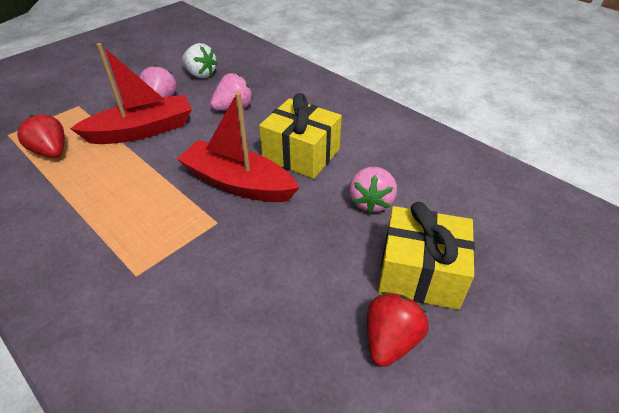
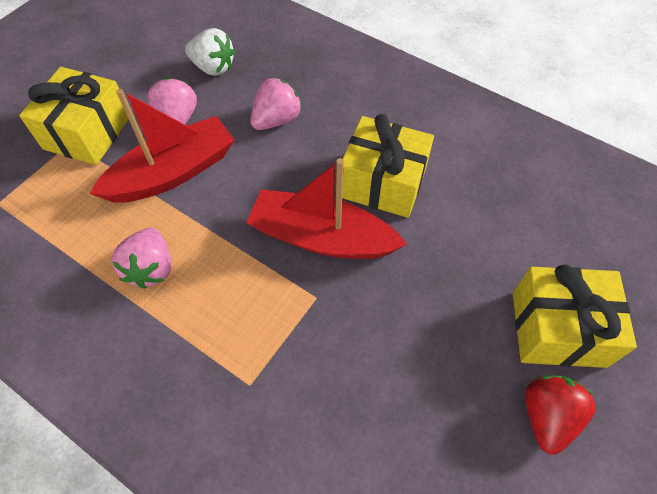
camera: 10 degrees left, 15 degrees up
red strawberry [17,115,65,158] -> none
pink strawberry [349,167,397,214] -> pink strawberry moved to [112,227,171,289]
none -> yellow gift [19,67,129,165]

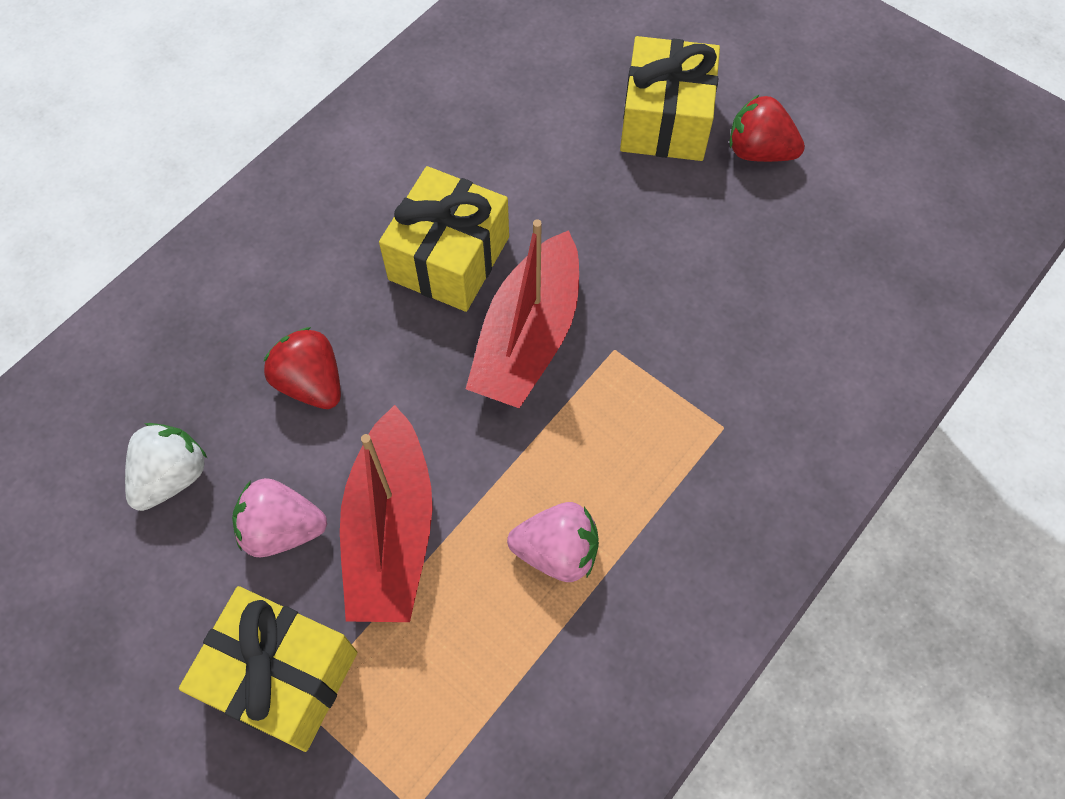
camera: 85 degrees left, 5 degrees up
red boat [89,89,235,203] -> red boat turned 150 degrees counterclockwise [340,405,433,622]
pink strawberry [250,77,302,130] -> red strawberry [263,327,341,409]

